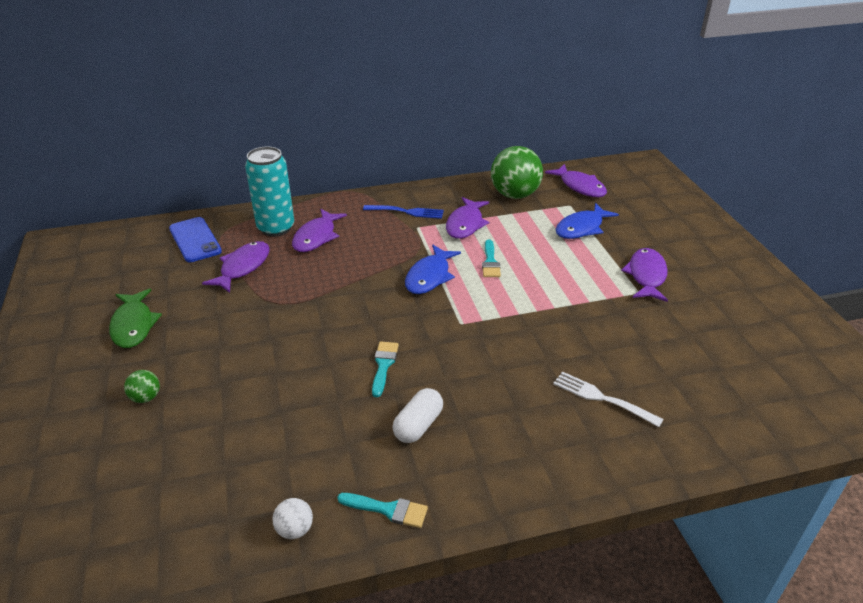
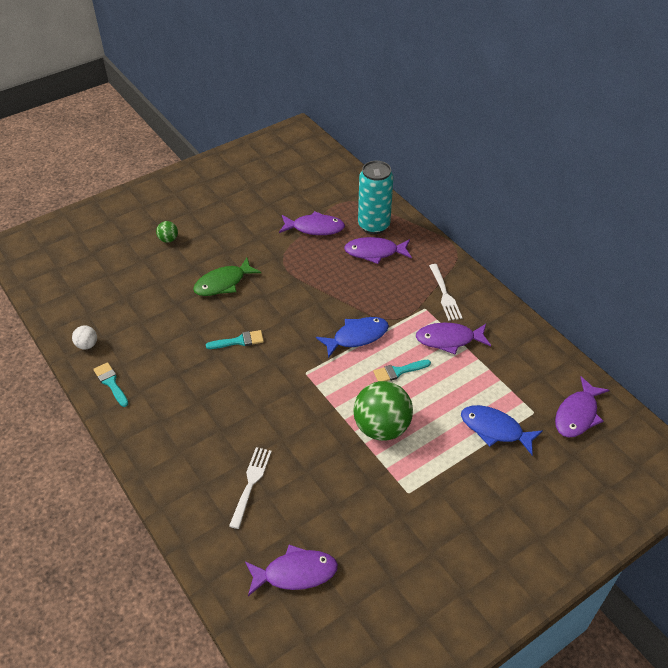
camera: 70 degrees right, 10 degrees up
green fish [109,289,162,348] -> green fish moved to [193,257,261,296]
blue phone [169,217,222,263] -> none
turquoise brush [337,493,428,528] -> turquoise brush turned 150 degrees clockwise [93,362,128,407]
blue fork [363,205,444,219] -> white fork [429,264,462,321]
white capsule [393,388,443,443] -> none
blue fish [405,245,461,294] -> blue fish turned 150 degrees clockwise [316,317,389,358]
green ball [491,146,543,199] -> green ball moved to [353,381,413,441]
purple fish [621,248,668,302] -> purple fish moved to [245,545,338,596]

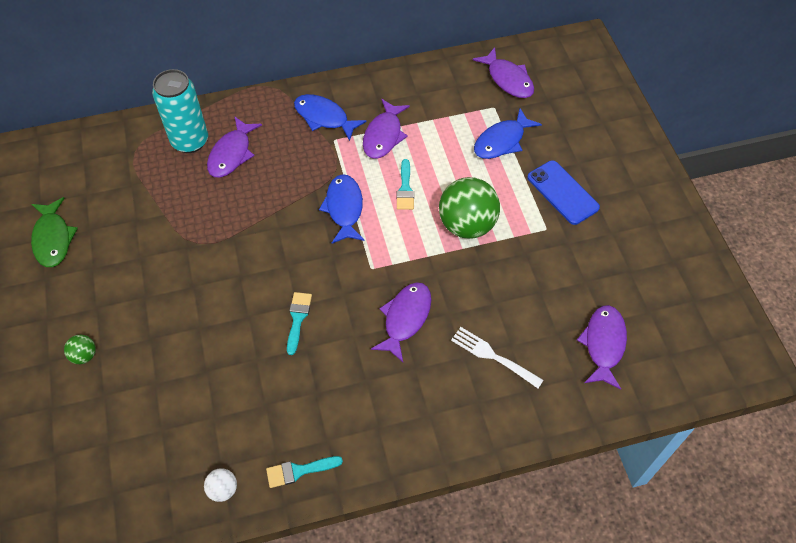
camera: 70 degrees left, 10 degrees up
green fish [193,257,261,296] -> green fish moved to [31,197,78,267]
purple fish [279,211,345,235] -> purple fish moved to [371,282,431,362]
white fork [429,264,462,321] -> blue fish [294,94,367,141]
none -> blue phone [527,160,600,225]

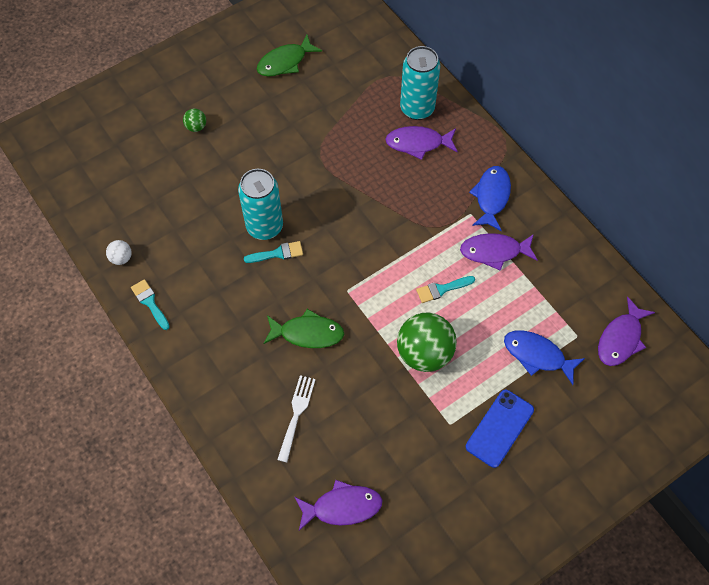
camera: 70 degrees right, 5 degrees up
blue fish [319,174,365,244] -> none
purple fish [371,282,431,362] -> green fish [263,309,344,348]
none -> turquoise can [238,169,283,240]

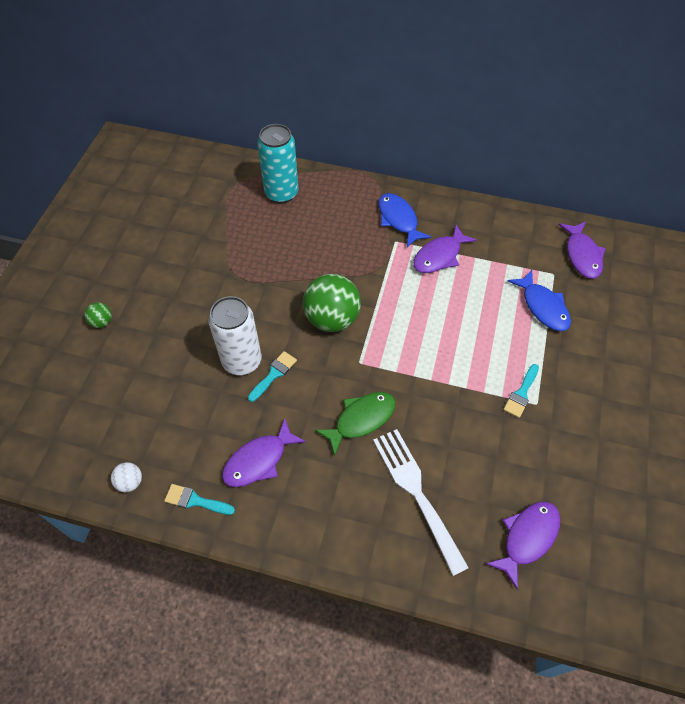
camera: 40 degrees left, 5 degrees down
turquoise can [238,169,283,240] -> white can [208,296,262,375]
green fish [257,35,322,77] -> none
white fork [277,375,316,462] -> white fork [373,429,469,576], size x1.57
purple fish [385,126,458,160] -> purple fish moved to [222,419,306,487]
green ball [397,312,457,372] -> green ball moved to [303,274,361,332]
turquoise brush [416,276,475,303] -> turquoise brush moved to [503,364,539,418]
blue phone [466,390,534,468] -> none
blue fish [504,330,585,385] -> blue fish turned 105 degrees counterclockwise [508,270,571,331]

